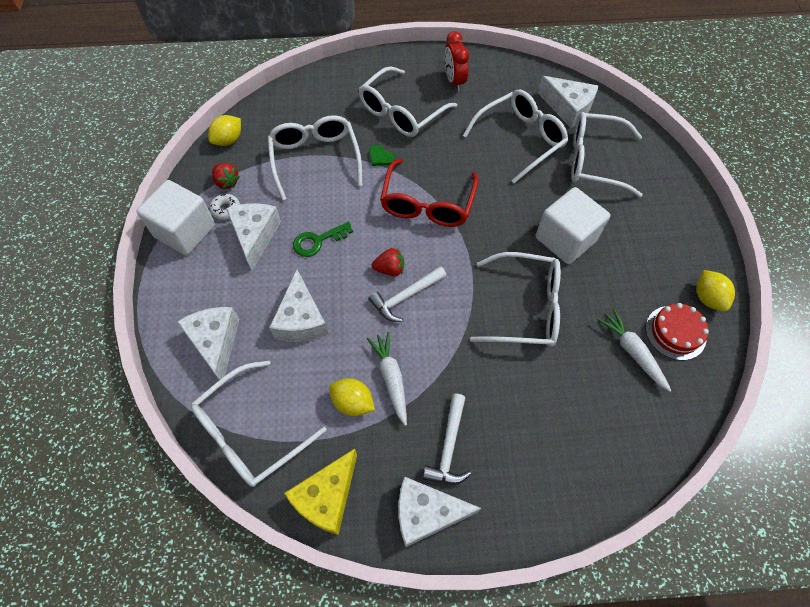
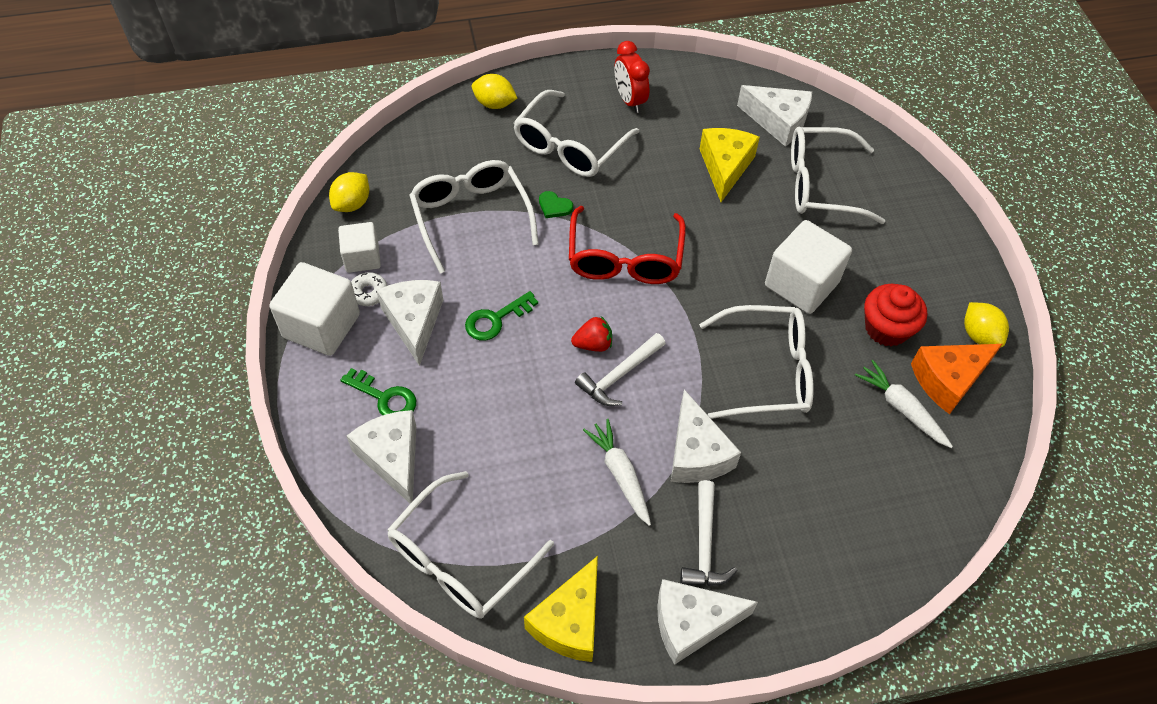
camera: 10 degrees left, 5 degrees down
red strawberry [212,163,240,189] -> white cube [338,222,381,273]
white cheese [269,270,329,342] -> white cheese moved to [671,389,741,483]
yellow lemon [329,378,375,416] -> yellow lemon moved to [472,74,517,109]
white glasses [463,89,568,184] -> yellow cheese [700,128,760,202]
red cake [646,303,709,360] -> orange cheese [911,344,1002,414]
none -> green key [340,368,416,416]
none -> red cupcake [864,284,927,347]

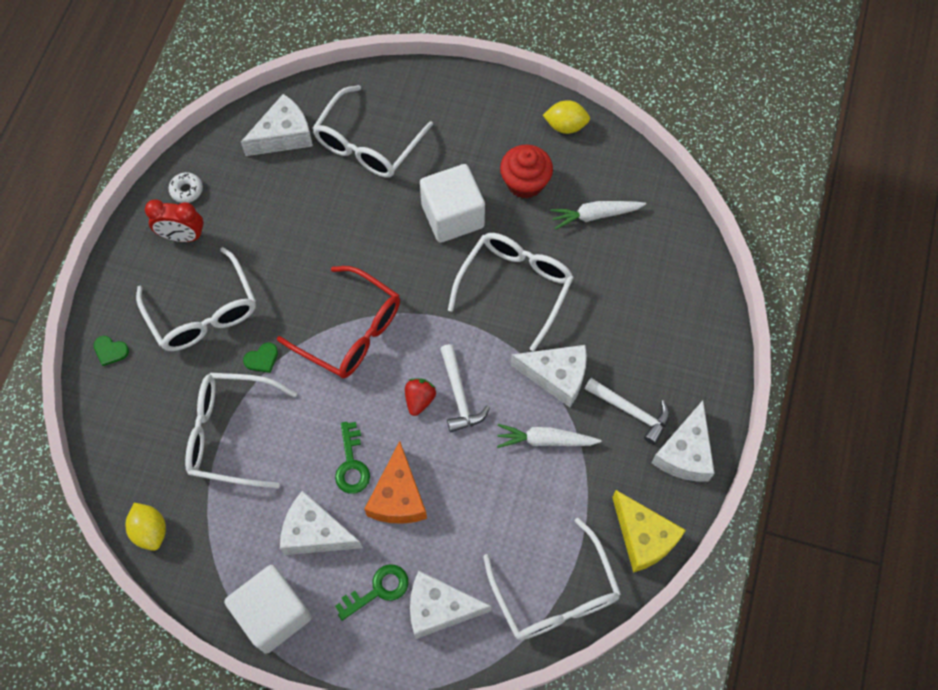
camera: 60 degrees left, 10 degrees up
white cube [338,222,381,273] -> none
white donut [351,272,387,306] -> white donut moved to [169,172,203,203]
yellow lemon [472,74,517,109] -> green heart [94,336,129,366]
yellow cheese [700,128,760,202] -> none
orange cheese [911,344,1002,414] -> orange cheese moved to [365,441,427,524]

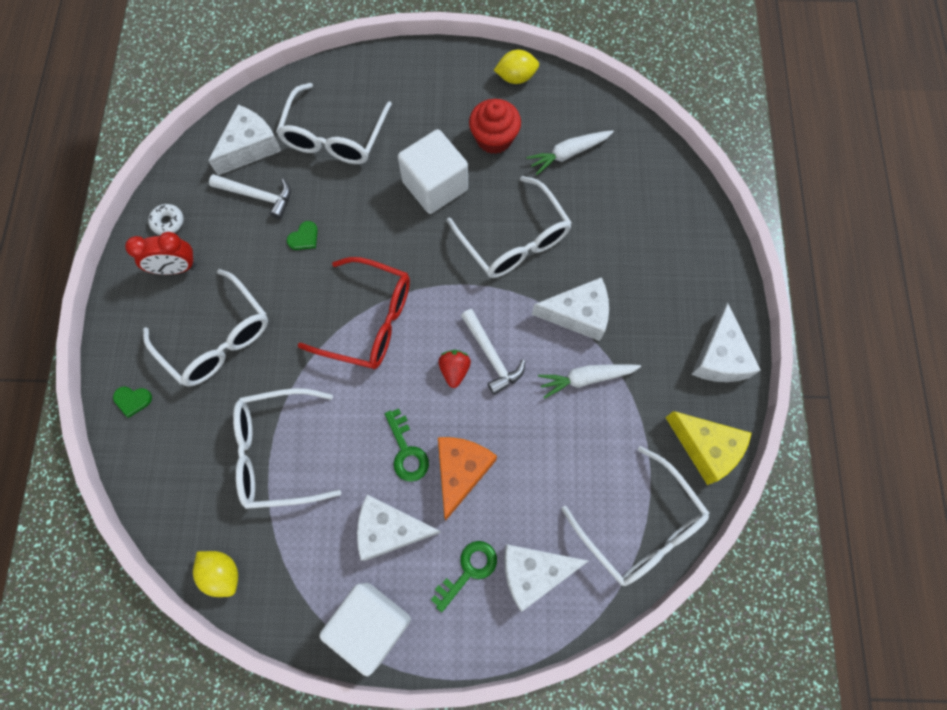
camera: 15 degrees left, 5 degrees up
green heart [243,343,278,373] -> green heart moved to [287,221,318,250]
orange cheese [365,441,427,524] -> orange cheese turned 150 degrees counterclockwise [438,437,497,520]
white glasses [448,233,574,351] -> white glasses turned 135 degrees clockwise [447,176,572,278]
white hammer [584,378,670,445] -> white hammer moved to [209,174,291,219]

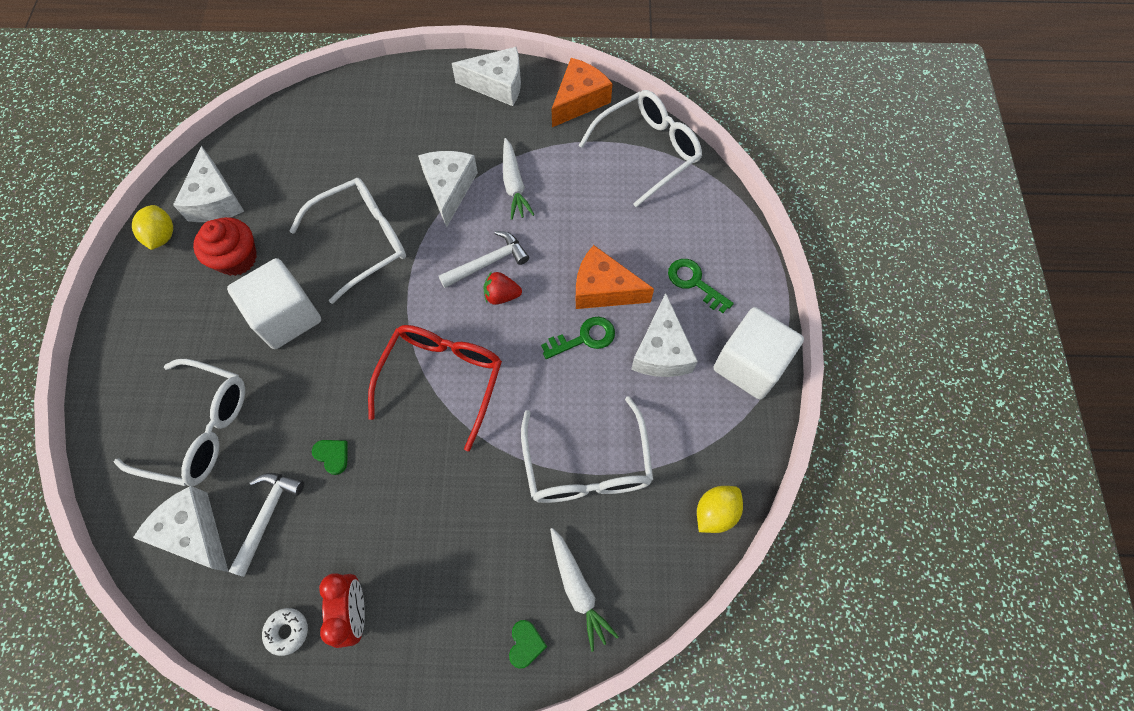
camera: 90 degrees left, 5 degrees down
white glasses [143,269,268,386] -> none
white cheese [504,544,588,612] -> white cheese moved to [173,146,244,222]
white carrot [526,130,614,175] -> white carrot moved to [550,528,619,652]
yellow cheese [665,411,752,485] -> orange cheese [552,58,613,127]

